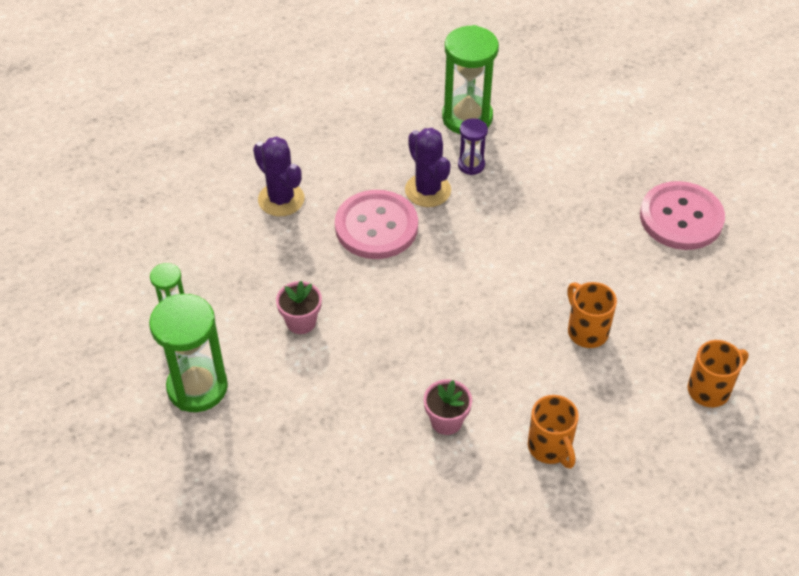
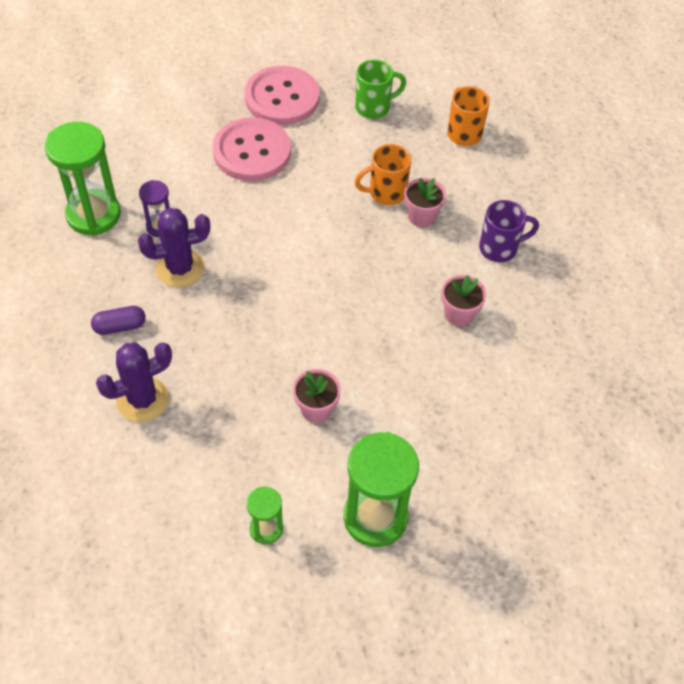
camera: 80 degrees left, 5 degrees up
pink button [335,190,418,259] -> pink button moved to [212,117,291,181]
orange mug [528,395,579,468] -> purple mug [479,200,539,262]
none -> purple capsule [91,306,146,335]
none -> green mug [355,59,406,119]
none -> pink flower pot [404,178,446,227]

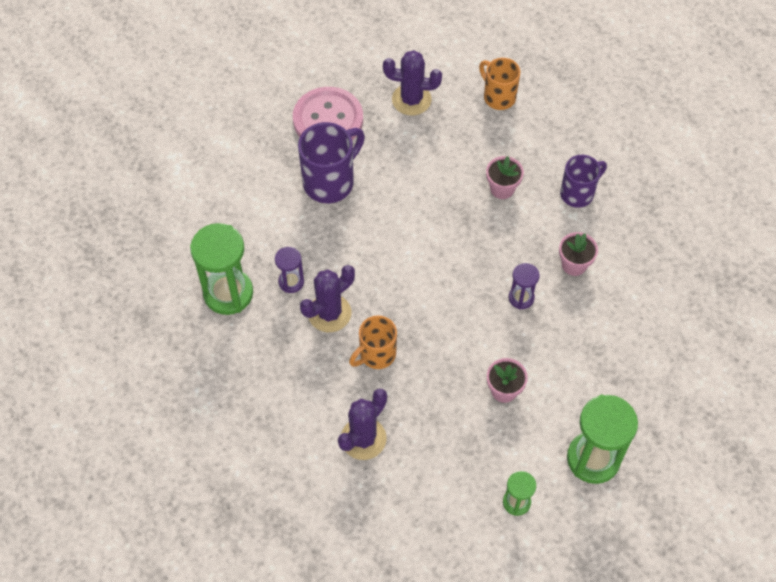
camera: 20 degrees left, 5 degrees up
purple capsule [91,306,146,335] -> none
pink button [212,117,291,181] -> purple mug [298,122,365,203]
green mug [355,59,406,119] -> purple cactus [383,50,442,116]
orange mug [355,144,411,205] -> orange mug moved to [349,316,397,369]
none -> purple hourglass [509,263,540,309]

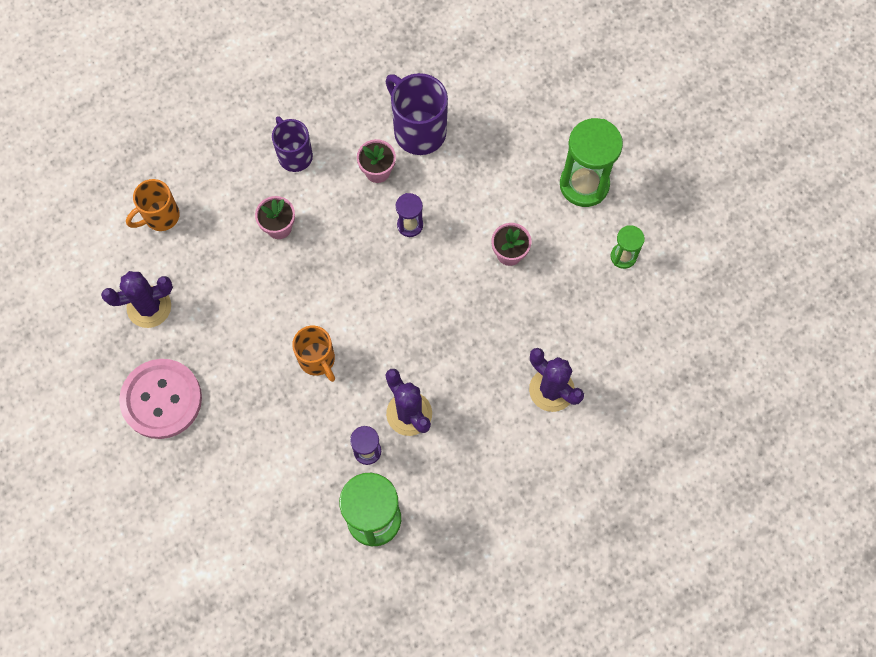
camera: 85 degrees left, 10 degrees up
purple mug [298,122,365,203] -> purple mug moved to [386,73,448,155]
orange mug [349,316,397,369] -> orange mug moved to [292,326,335,382]
purple cactus [383,50,442,116] -> purple cactus turned 60 degrees clockwise [101,271,173,328]

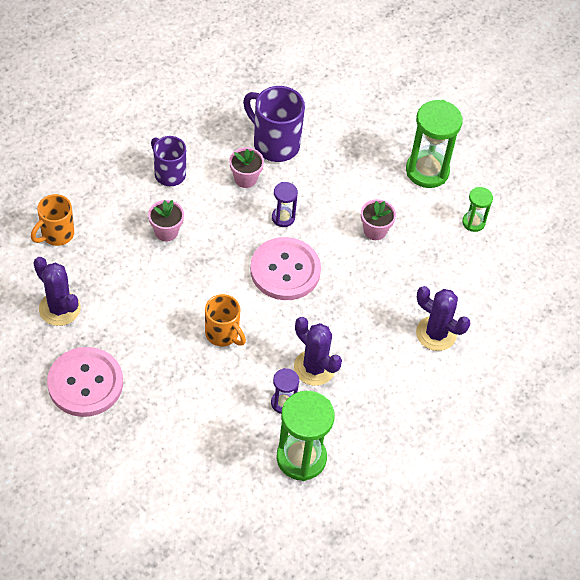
camera: 15 degrees left, 15 degrees down
purple cactus [101,271,173,328] -> purple cactus turned 75 degrees clockwise [33,257,81,326]
none -> pink button [250,237,321,300]

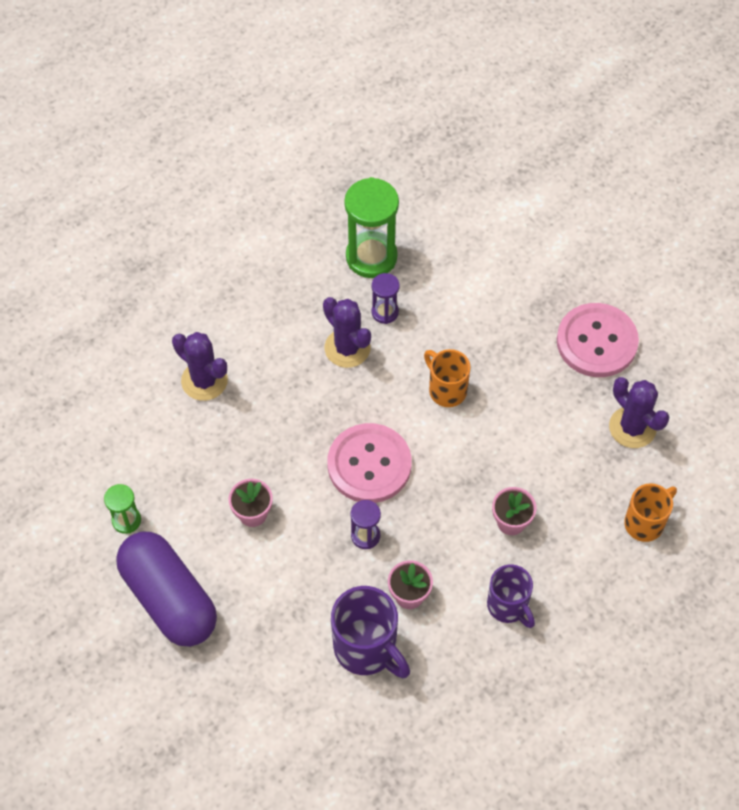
camera: 170 degrees left, 5 degrees up
green hourglass [406,100,463,188] -> purple capsule [116,532,217,647]

